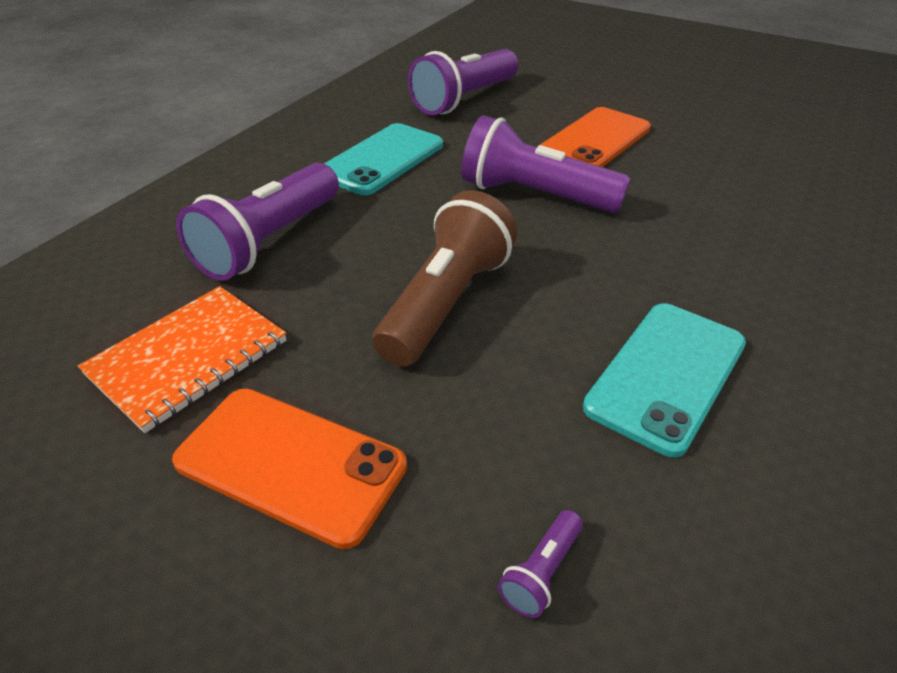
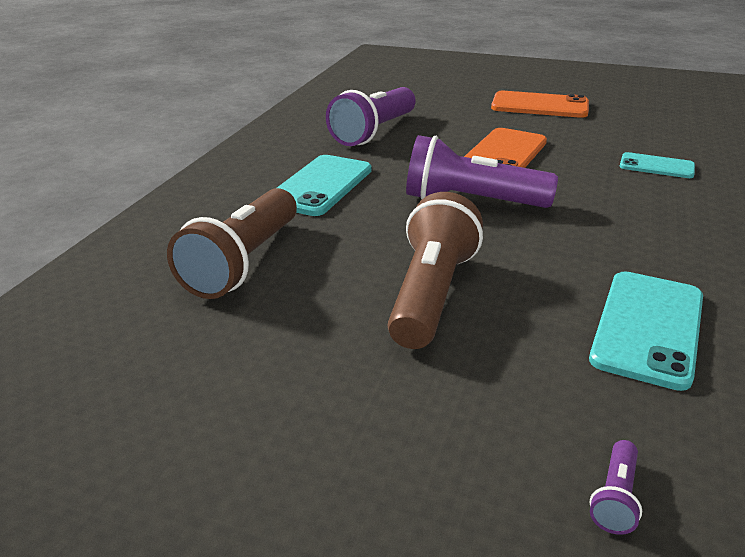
camera: 10 degrees left, 10 degrees down
orange notebook [78,286,286,433] -> none
orange phone [172,389,407,549] -> orange phone moved to [491,91,589,118]
purple flashlight [176,163,339,281] -> brown flashlight [167,188,297,299]
none -> turquoise phone [620,152,695,178]

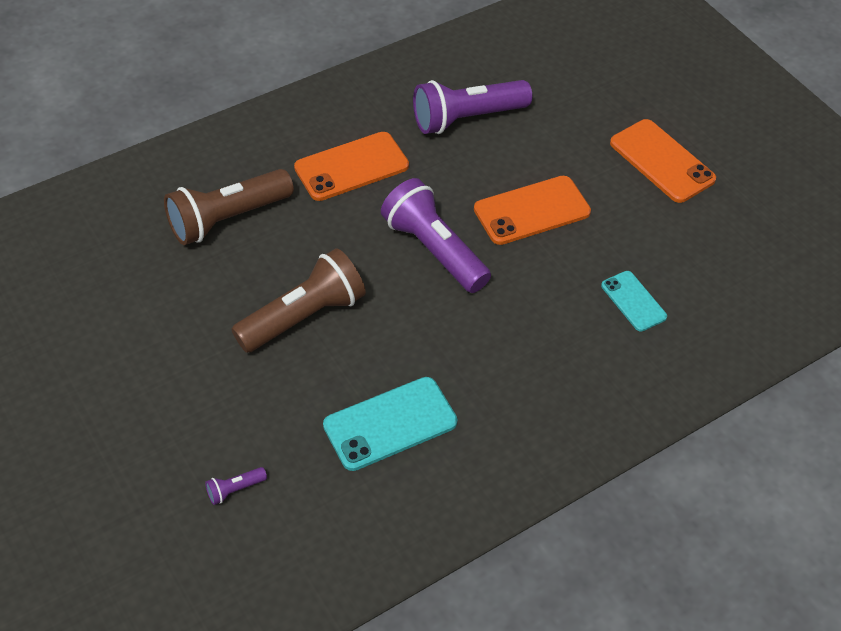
camera: 35 degrees right, 20 degrees up
turquoise phone [277,155,372,216] -> orange phone [294,132,409,201]

